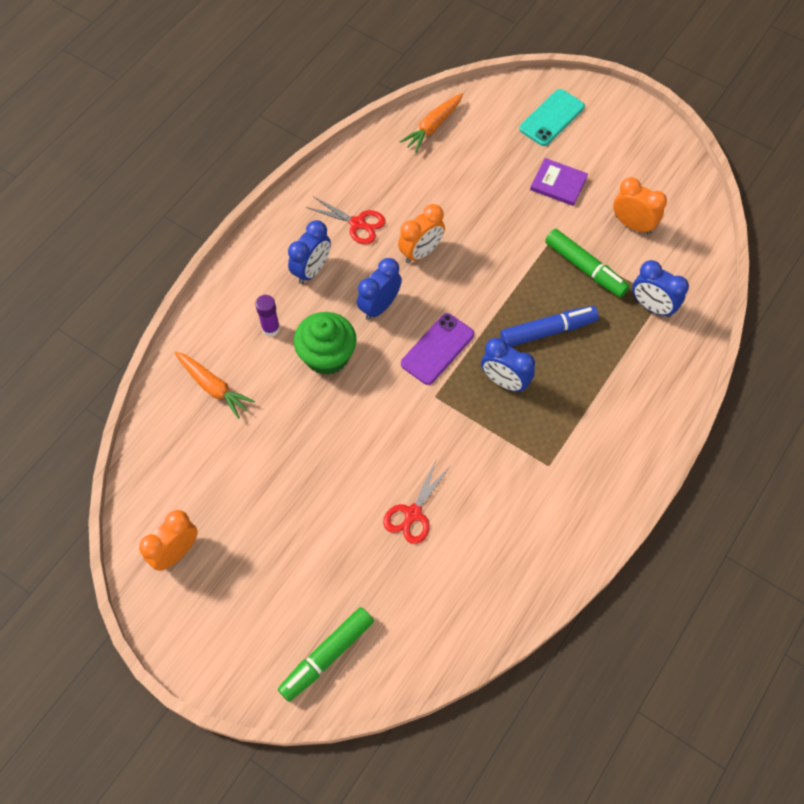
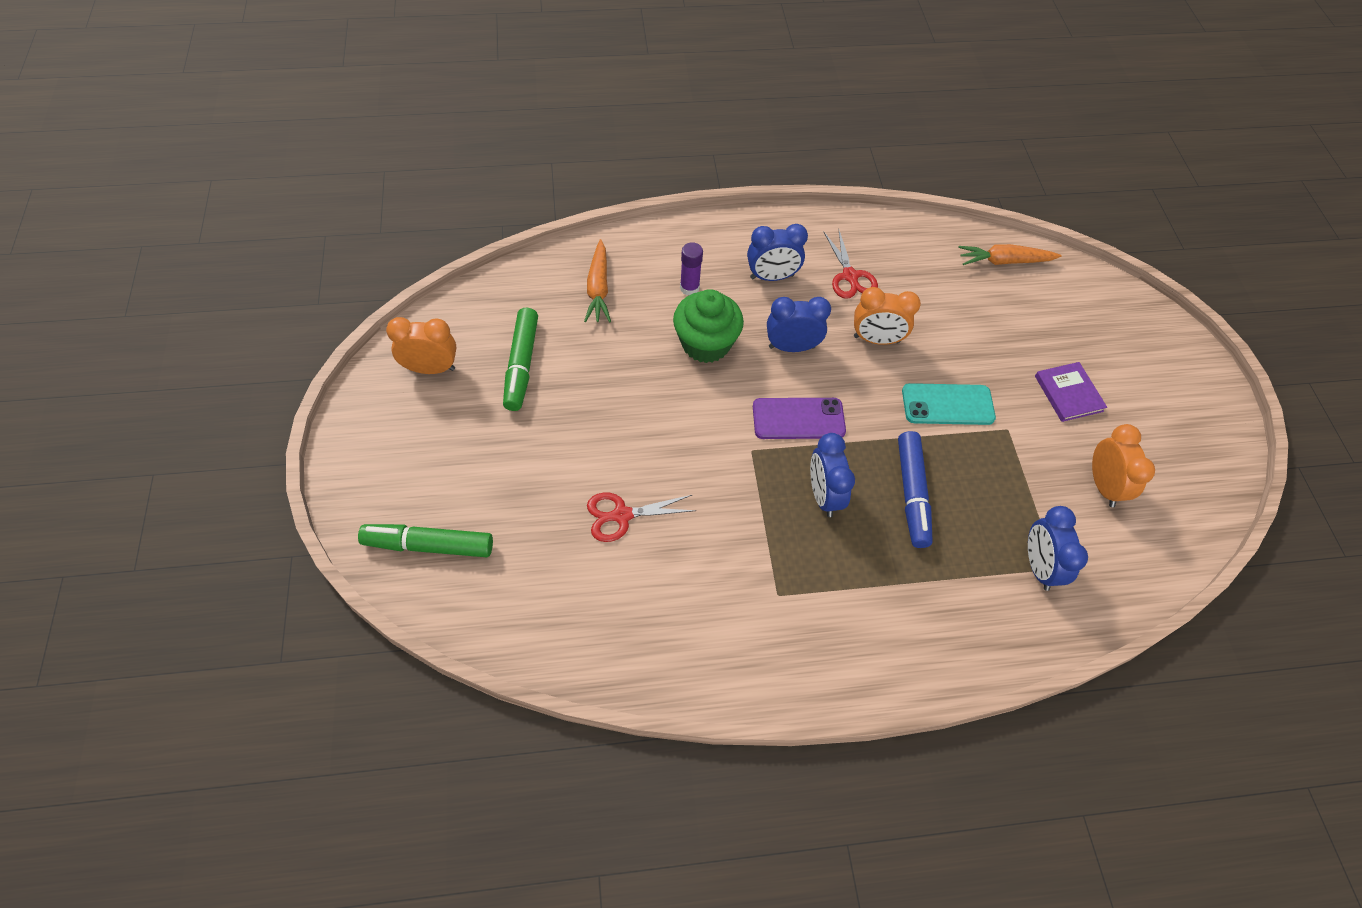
camera: 45 degrees right, 5 degrees down
blue marker [500,306,599,347] -> blue marker turned 60 degrees clockwise [898,431,933,548]
turquoise phone [519,89,585,146] -> turquoise phone moved to [902,383,996,425]
green marker [545,229,630,297] -> green marker moved to [503,308,538,411]

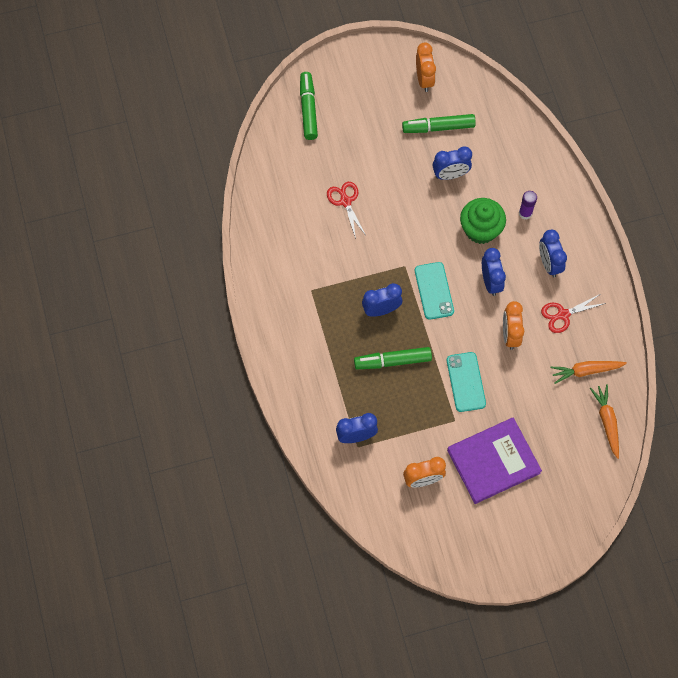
camera: 85 degrees right, 10 degrees up
orange carrot [584,239,611,322] -> orange carrot moved to [551,361,627,384]
purple phone [753,398,846,439] -> turquoise phone [415,262,454,320]
blue marker [898,431,933,548] -> green marker [354,347,432,369]
purple book [1035,362,1107,422] -> purple book [447,418,542,504], size x1.86
none -> blue clock [433,146,472,180]

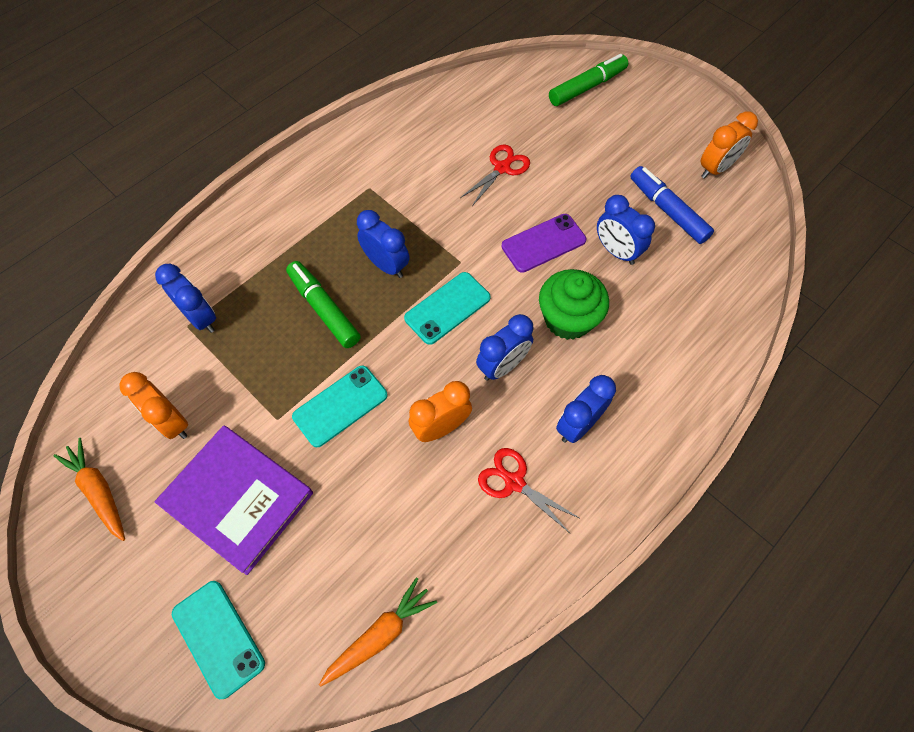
camera: 60 degrees right, 5 degrees down
green marker [402,114,476,133] -> blue marker [631,166,714,244]
purple glue stick [519,191,537,220] -> none
orange carrot [551,361,627,384] -> orange carrot moved to [53,438,125,541]
none -> turquoise phone [172,581,265,699]
none -> purple phone [502,214,586,273]

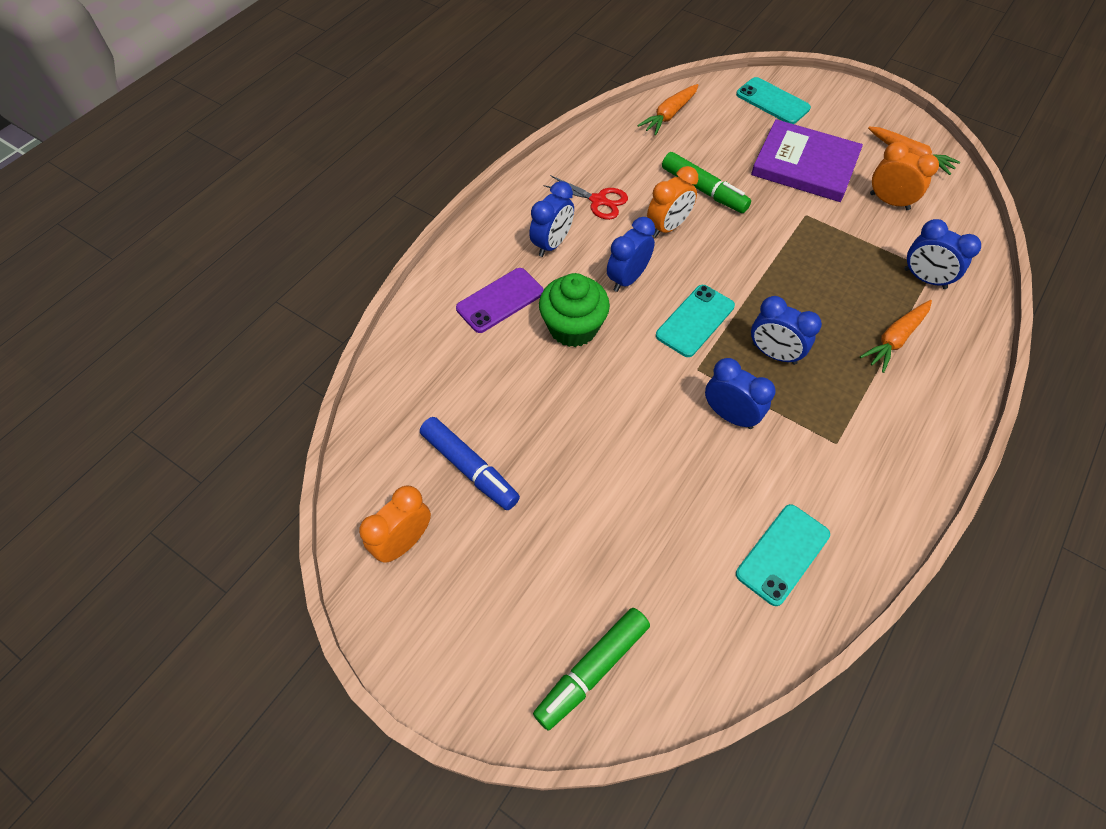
camera: 170 degrees right, 5 degrees down
green marker [286,261,361,348] -> green marker moved to [662,152,751,213]
turquoise phone [292,366,388,447] -> turquoise phone moved to [736,504,830,606]
red scissors [460,144,530,206] -> none
purple phone [502,214,586,273] -> purple phone moved to [456,268,544,333]
blue clock [597,195,655,265] -> blue clock moved to [705,358,776,429]
none -> orange carrot [860,300,932,373]

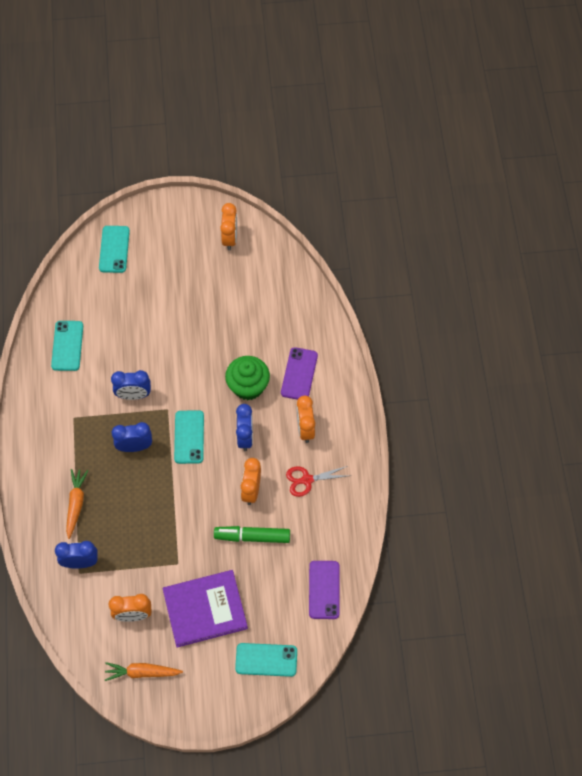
camera: 140 degrees right, 5 degrees up
blue marker [420,417,520,510] -> none
blue clock [529,181,574,257] -> orange clock [297,396,315,443]
green marker [533,608,650,731] -> turquoise phone [99,226,130,273]
orange carrot [637,84,699,136] -> purple phone [309,561,340,619]

